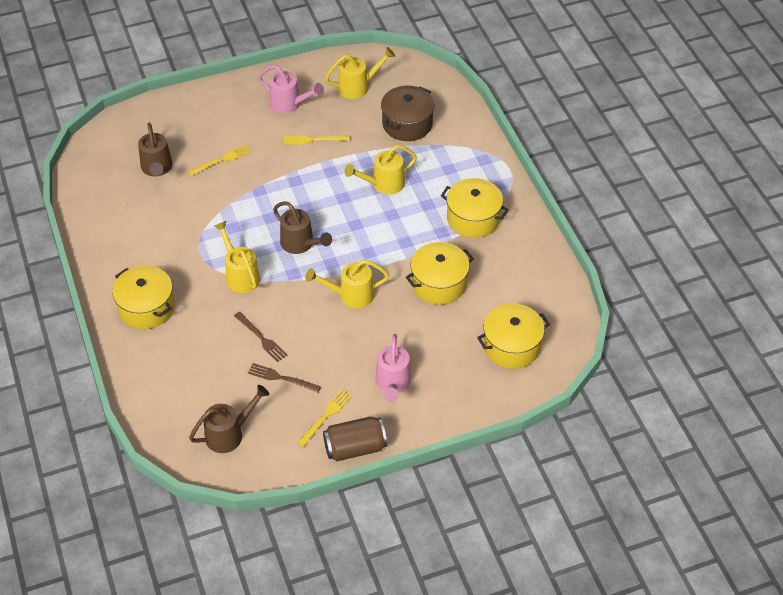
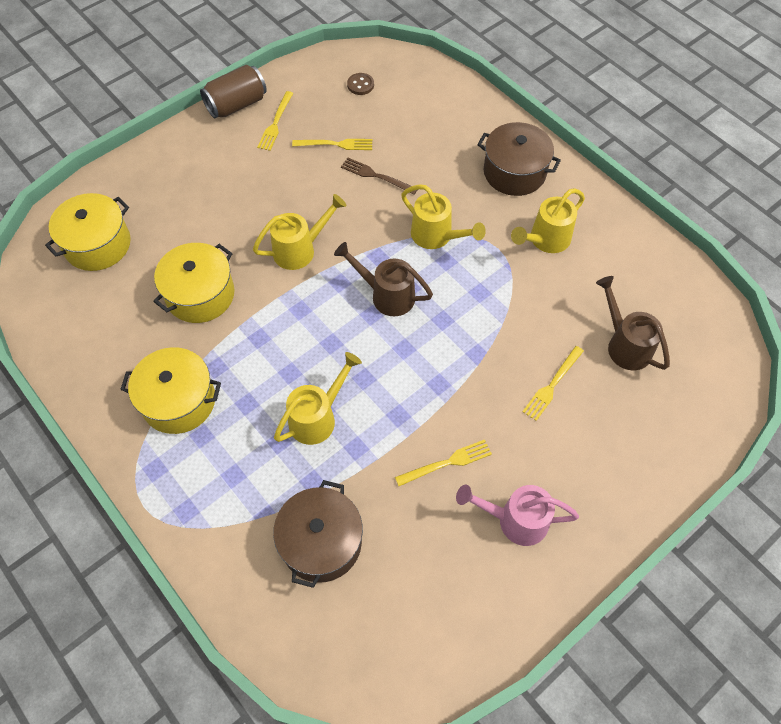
camera: 160 degrees right, 10 degrees up
yellow pot [112,266,174,329] -> brown pot [477,122,561,196]
brown watering can [189,385,270,453] -> brown button [347,73,374,95]
brown fork [248,363,321,392] -> yellow fork [292,139,372,150]
yellow watering can [325,47,395,99] -> yellow watering can moved to [511,189,585,253]
pink watering can [375,334,411,402] -> none

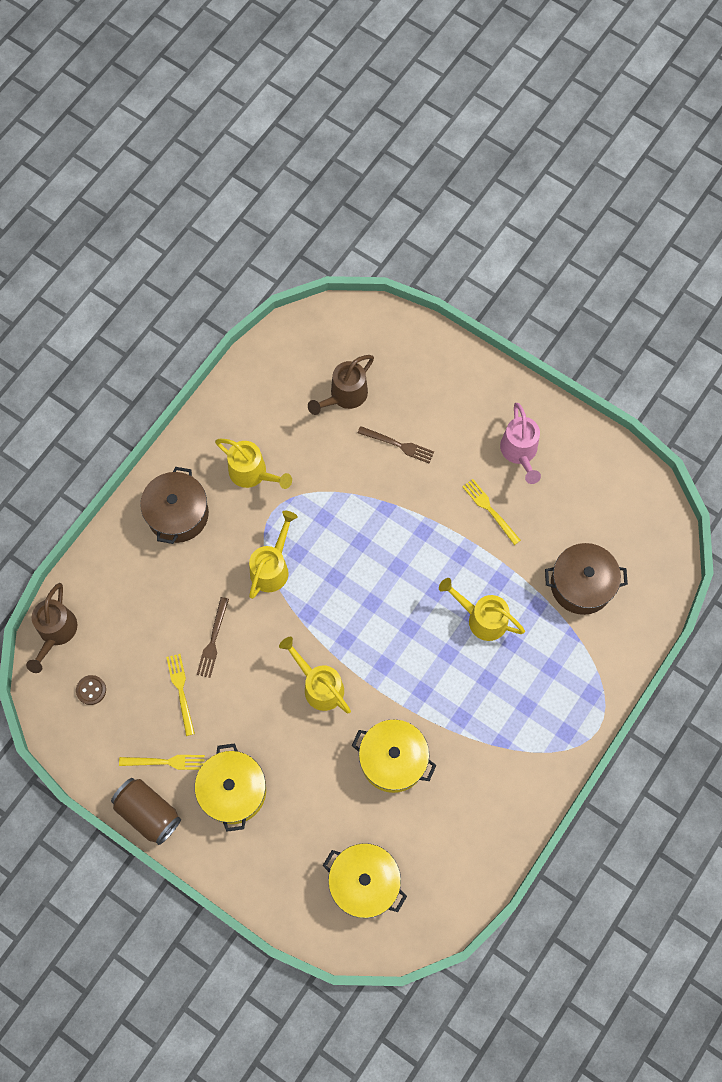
camera: 105 degrees left, 10 degrees up
yellow pot [120,347,221,434] -> yellow pot moved to [195,743,266,832]
brown watering can [334,242,433,316] -> brown watering can moved to [26,583,77,673]
yellow fork [522,346,584,421] -> brown fork [358,426,434,463]

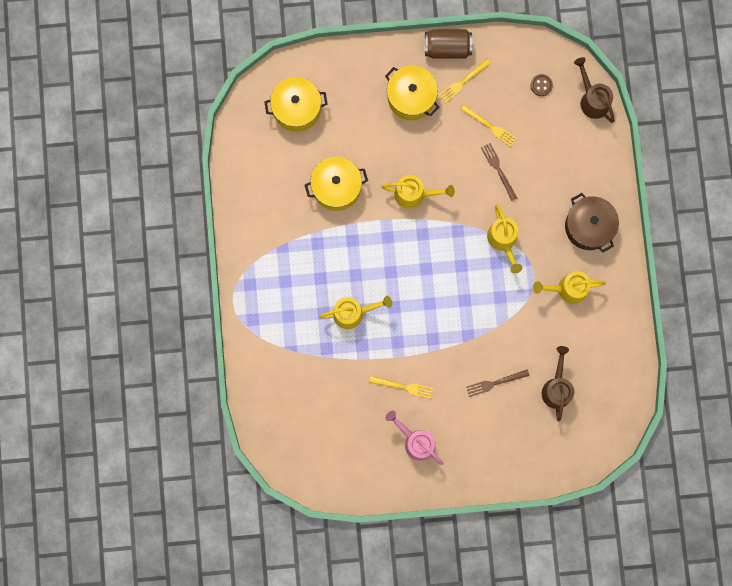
camera: 140 degrees right, 10 degrees up
brown pot [545,543,628,615] -> none

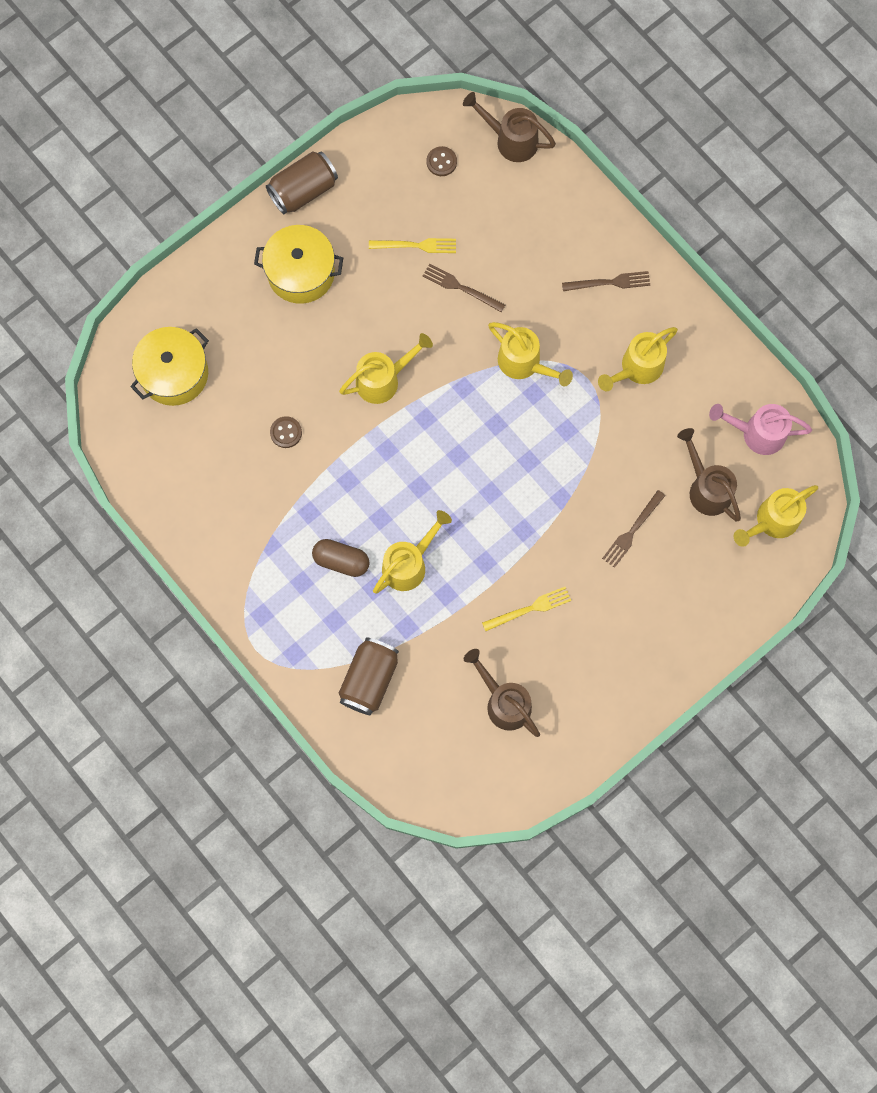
camera: 35 degrees left, 5 degrees down
yellow pot [305,157,368,211] -> brown button [270,416,302,448]
pink watering can [385,410,444,465] -> pink watering can moved to [709,404,812,455]
yellow fork [438,59,491,103] -> none
brown pot [565,193,619,252] -> brown fork [562,271,650,291]
none -> brown capsule [312,539,370,577]
none -> brown can [339,637,399,715]
none -> brown watering can [464,649,540,737]
none -> yellow watering can [734,485,818,547]

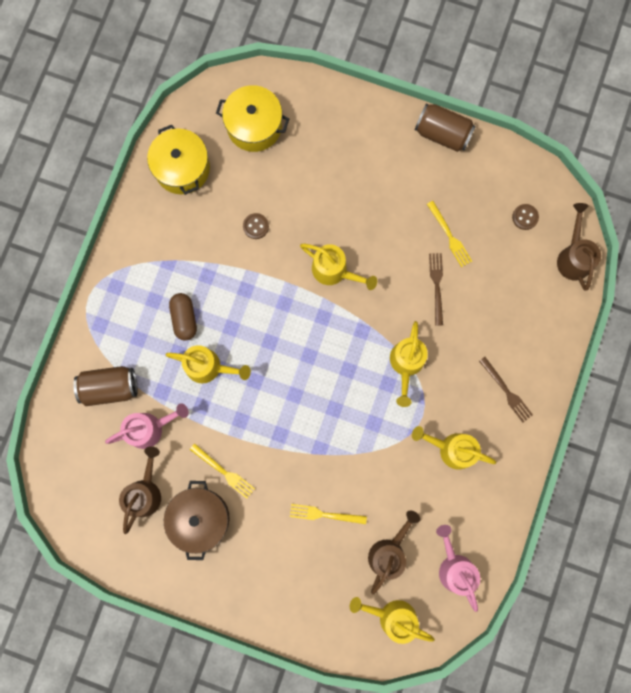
camera: 60 degrees right, 5 degrees up
yellow pot [254,225,343,304] -> yellow pot moved to [147,125,210,195]
brown fork [602,490,665,568] -> yellow fork [290,504,367,524]
none -> pink watering can [105,403,189,449]
none -> brown pot [164,481,229,560]

